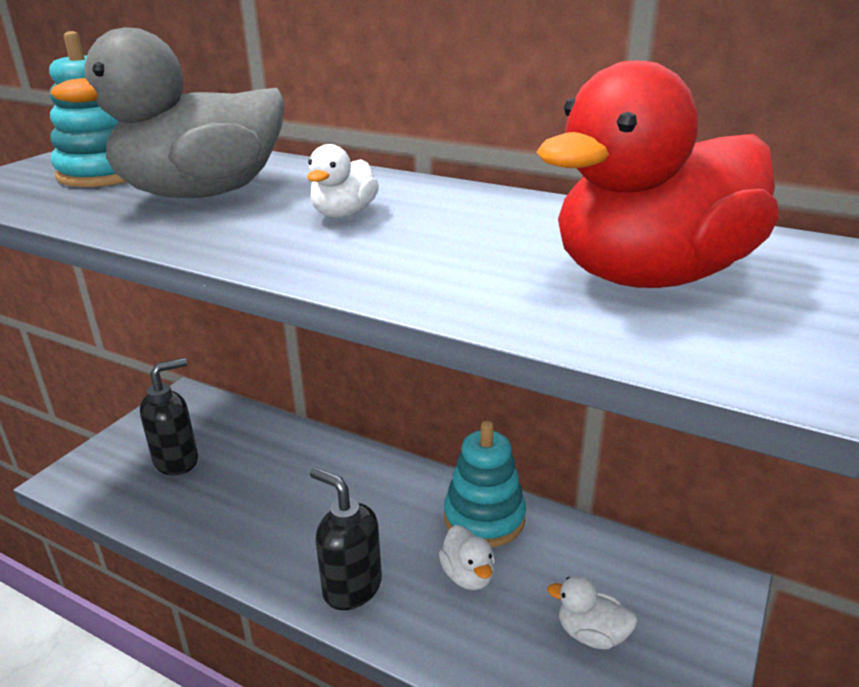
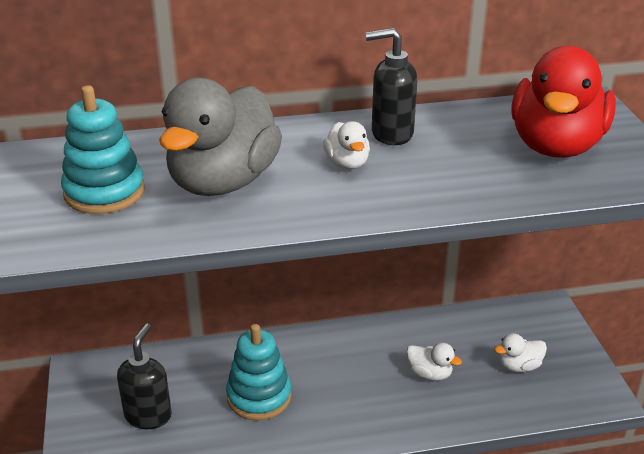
camera: 40 degrees left, 5 degrees up
black soap dispenser [310,467,382,610] -> black soap dispenser moved to [365,28,417,145]
turquoise stacking toy [444,421,526,548] -> turquoise stacking toy moved to [226,324,292,420]

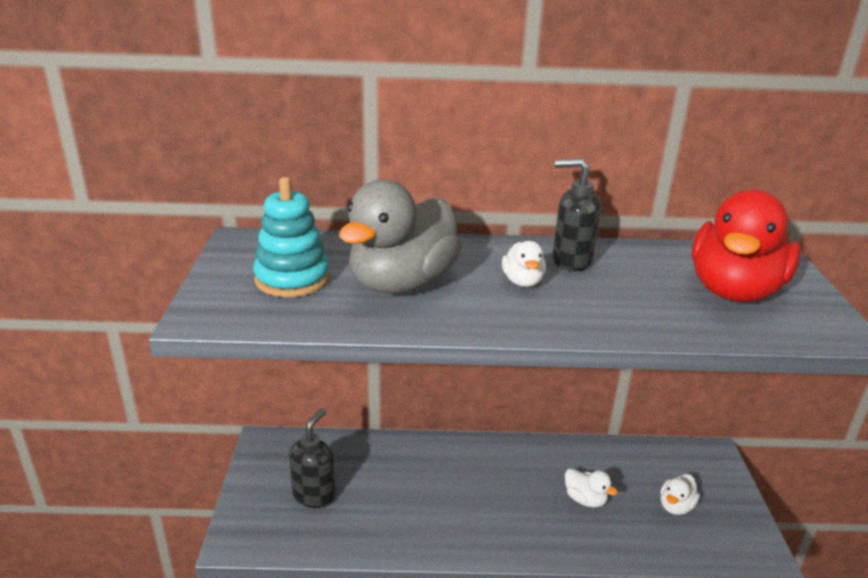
camera: 10 degrees right, 5 degrees down
turquoise stacking toy [226,324,292,420] -> none
white duck [494,333,547,372] -> white duck turned 45 degrees counterclockwise [660,474,700,515]

